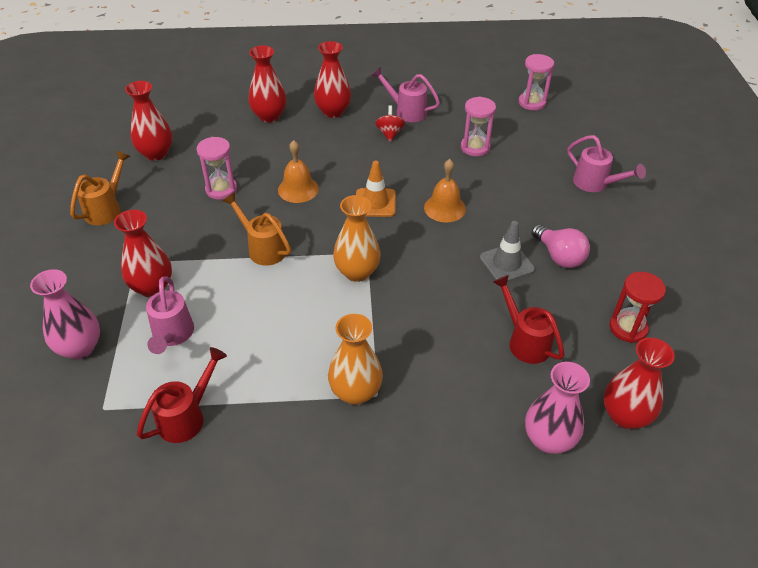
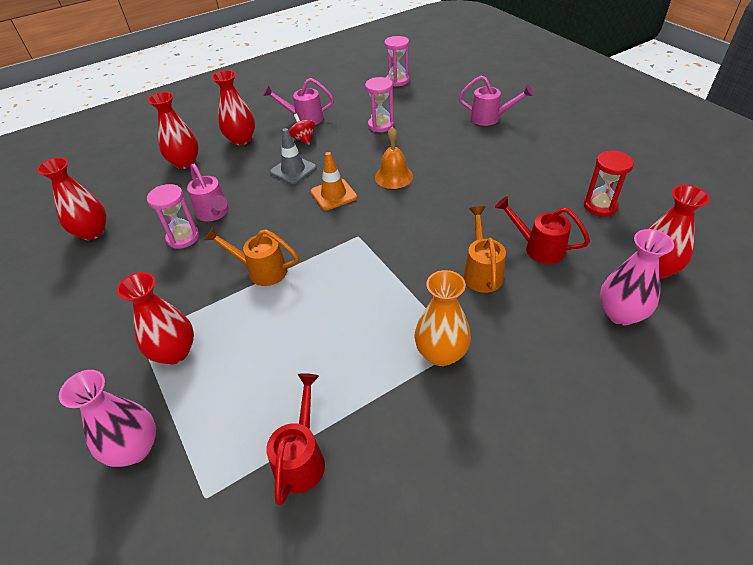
camera: 25 degrees left, 0 degrees up
orange watering can [70,151,130,225] -> orange watering can moved to [463,206,506,293]
pink watering can [146,276,194,354] -> pink watering can moved to [187,164,229,221]
orange bell [278,140,319,203] -> none
orange vase [333,195,381,282] -> none
grey traffic cone [480,221,535,282] -> grey traffic cone moved to [270,128,317,184]
pink light bulb [532,224,590,268] -> none

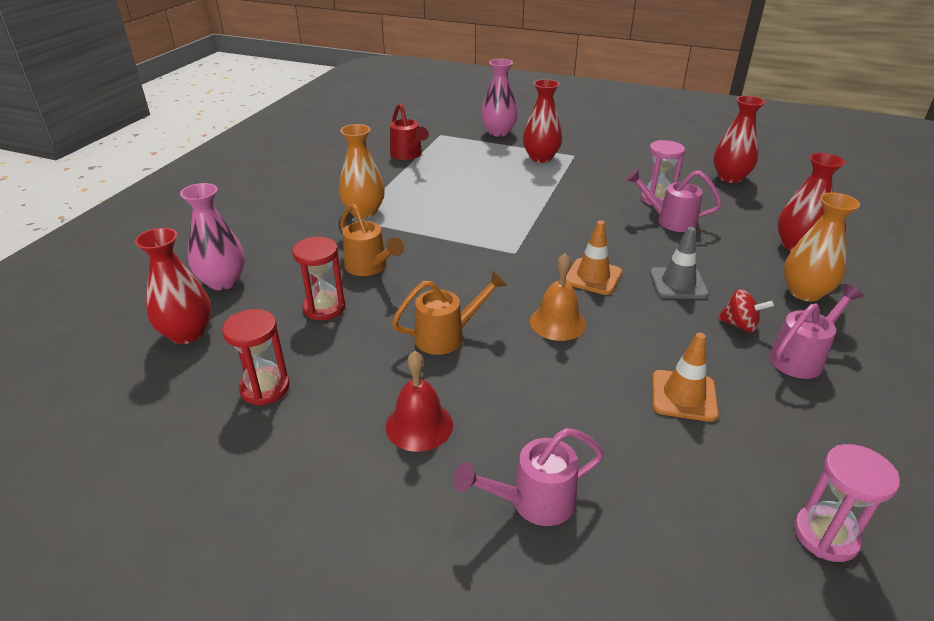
camera: 140 degrees right, 10 degrees down
orange watering can [204,227,299,286] -> orange watering can moved to [392,271,507,355]
red vase [212,70,255,145] -> orange vase [784,192,860,301]
pink hourglass [365,77,394,132] -> orange traffic cone [652,333,719,422]
red watering can [495,196,590,264] -> red hourglass [292,237,345,320]
none -> red bell [386,351,453,452]

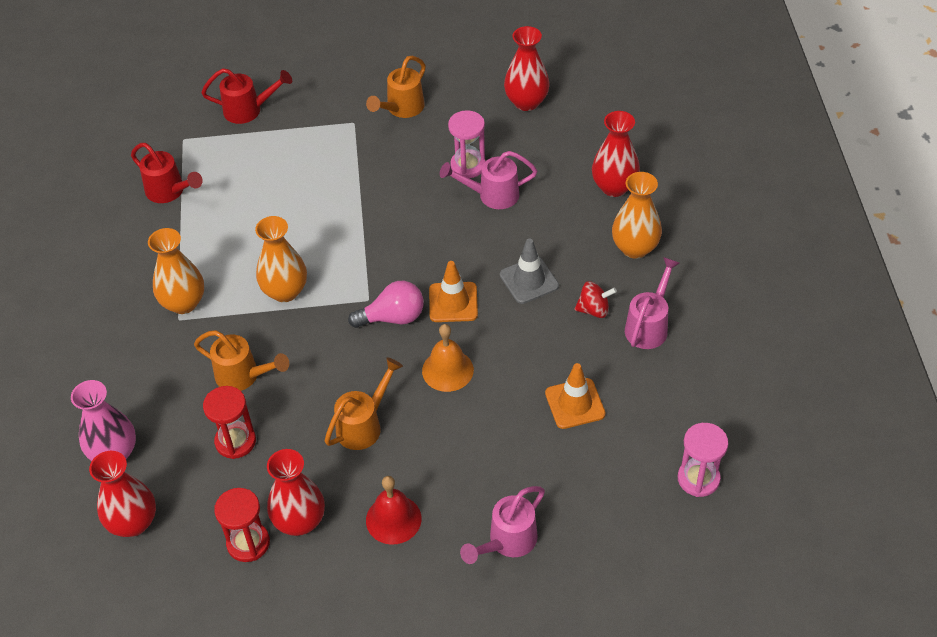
camera: 25 degrees left, 15 degrees up
pink vase [481,59,518,137] -> red watering can [201,68,292,124]
red vase [523,79,562,163] -> red vase moved to [267,449,325,536]
none -> orange vase [255,216,307,302]
none -> pink light bulb [348,281,424,328]
none -> orange watering can [366,56,426,118]

